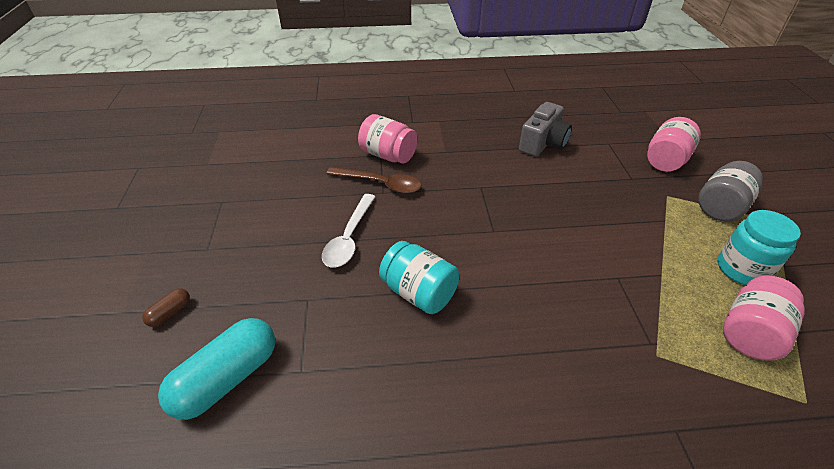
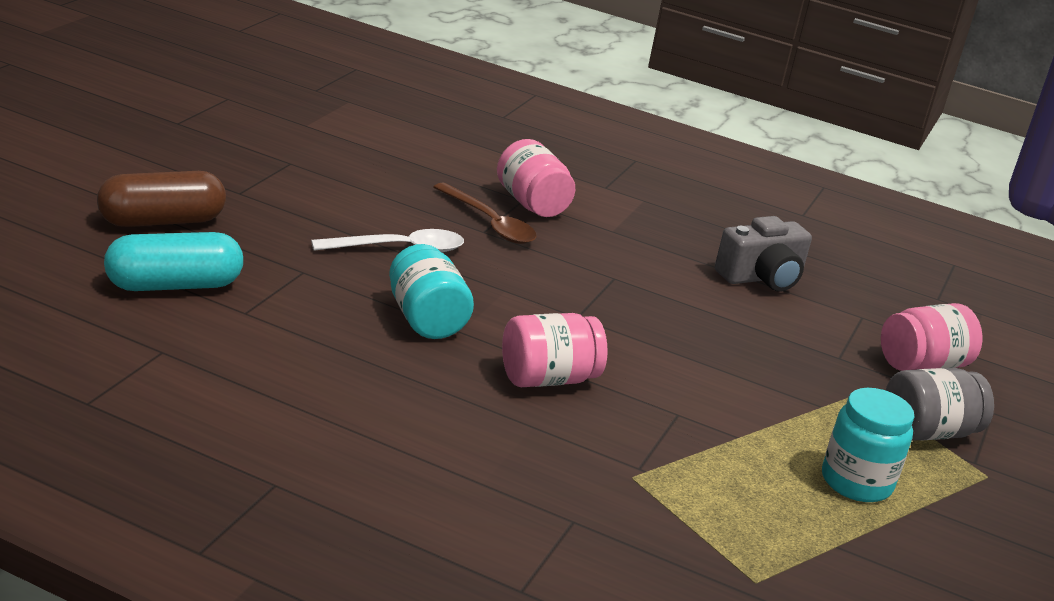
camera: 25 degrees right, 15 degrees down
brown capsule [142,288,190,327] -> brown capsule [97,171,226,227], size x2.21
white spoon [322,194,376,268] -> white spoon turned 150 degrees counterclockwise [311,229,464,252]
pink jar [723,276,805,361] -> pink jar moved to [502,313,608,387]

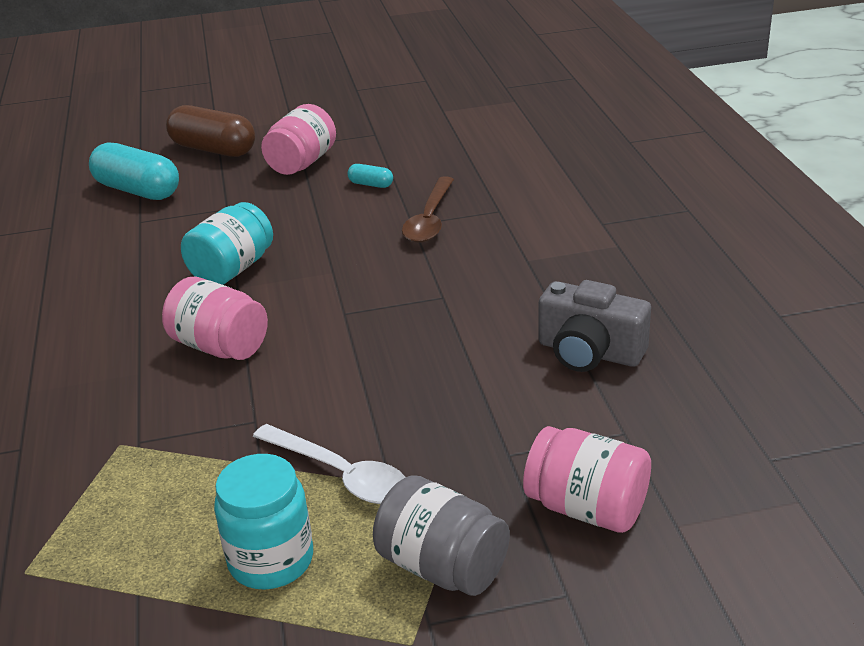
camera: 60 degrees right, 5 degrees up
white spoon [311,229,464,252] -> white spoon moved to [253,424,405,504]
pink jar [497,139,575,217] -> pink jar moved to [261,104,336,175]
none -> turquoise capsule [348,164,393,188]

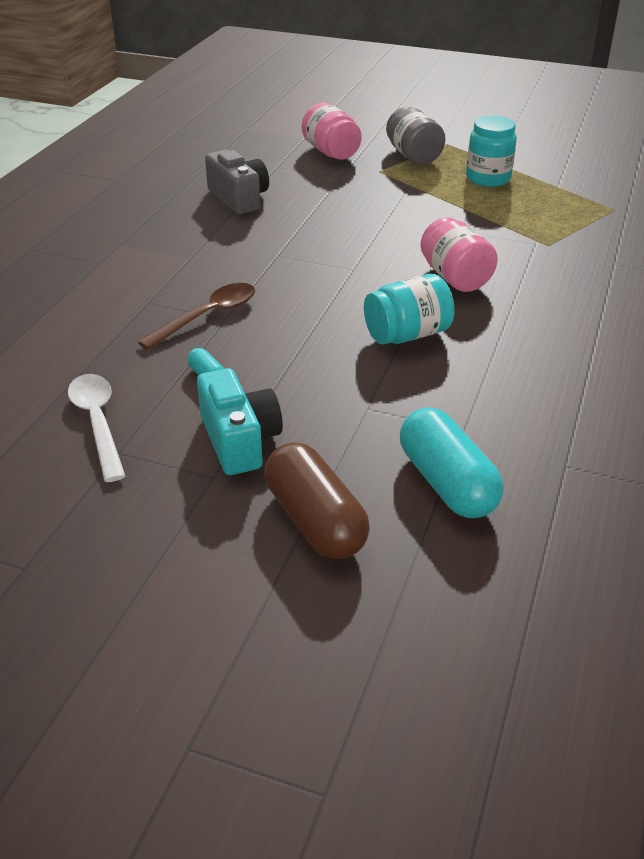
camera: 150 degrees left, 5 degrees up
white spoon [253,424,405,504] -> white spoon moved to [68,374,125,482]
pink jar [261,104,336,175] -> turquoise camera [197,368,283,475]

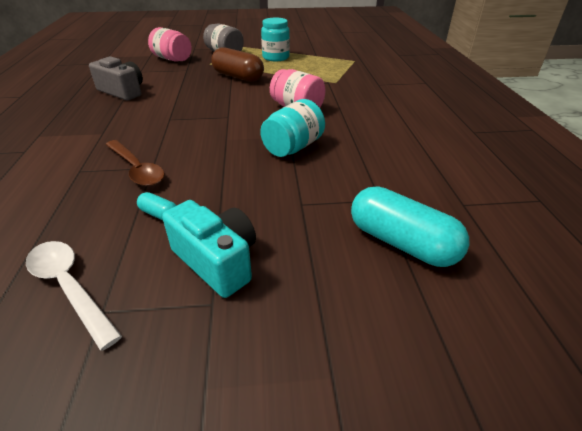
camera: 25 degrees left, 0 degrees up
brown spoon [138,283,255,350] -> brown spoon turned 120 degrees clockwise [105,140,165,186]
brown capsule [265,442,370,559] -> brown capsule moved to [211,47,264,82]

